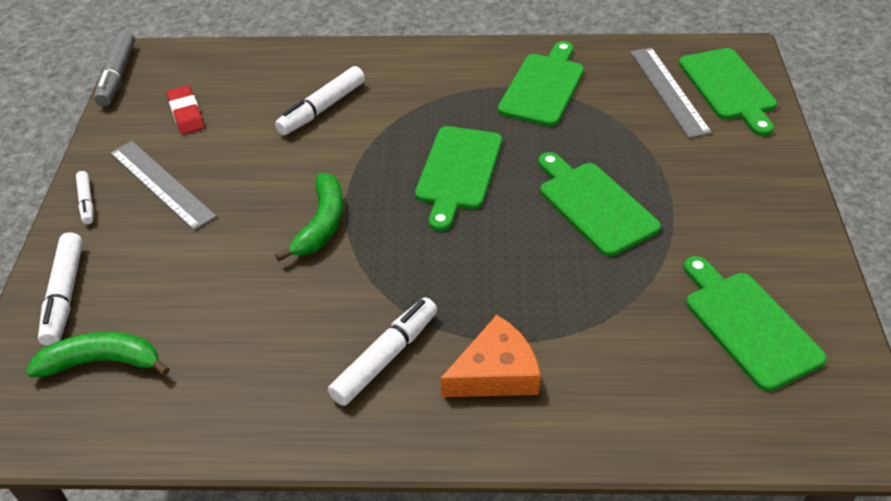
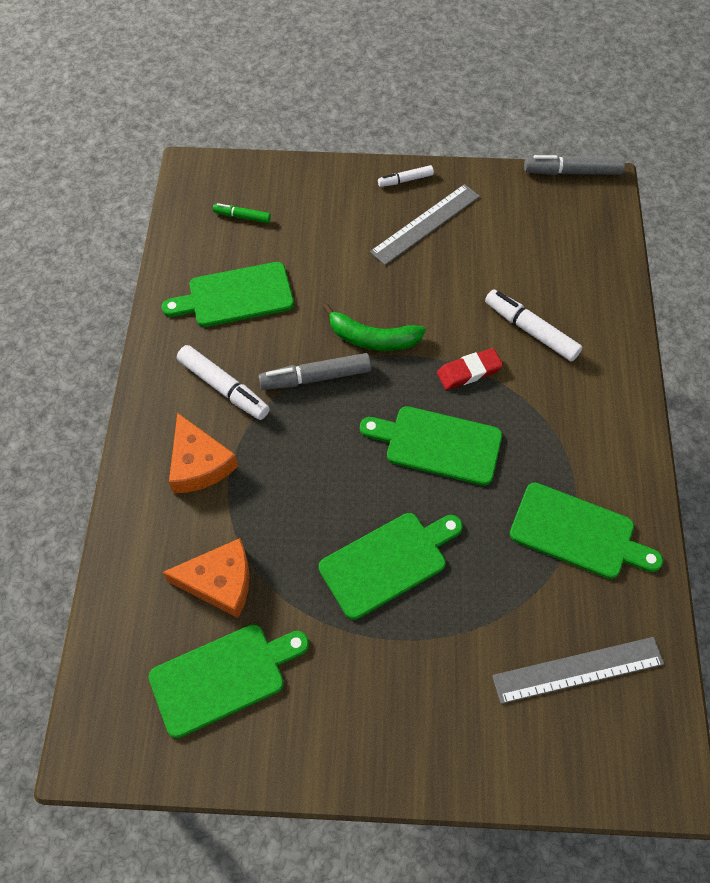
camera: 90 degrees right, 15 degrees up
green banana [26,332,169,378] -> green marker [213,203,271,223]
white marker [38,232,83,346] -> none
red eraser [166,86,205,135] -> red eraser moved to [437,348,503,390]
green cutting board [679,48,777,136] -> green cutting board moved to [162,262,294,327]
none -> orange cheese [162,538,250,618]
none -> grey marker [259,353,371,390]

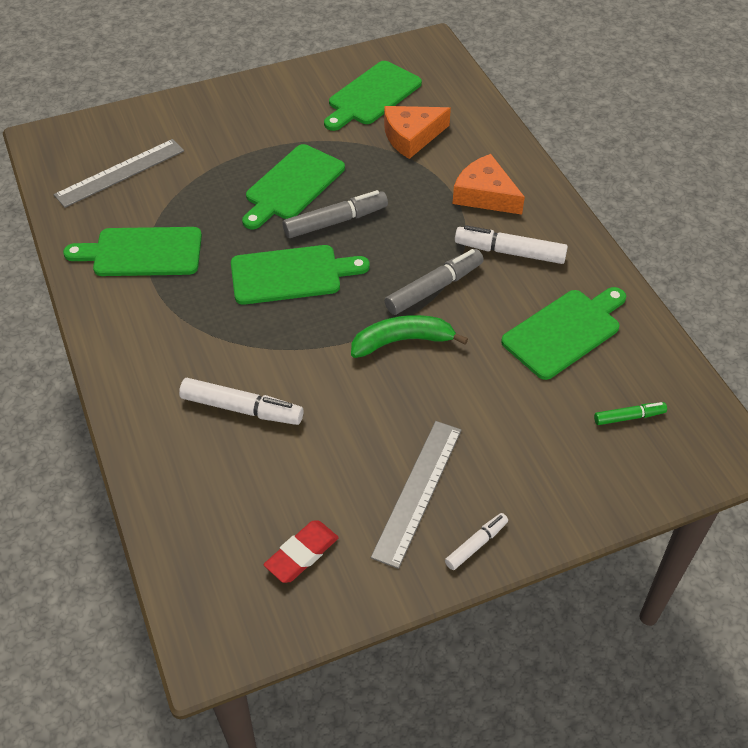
camera: 155 degrees right, 10 degrees down
red eraser [437,348,503,390] -> red eraser moved to [264,521,339,583]
grey marker [524,155,625,175] -> grey marker moved to [283,190,388,238]

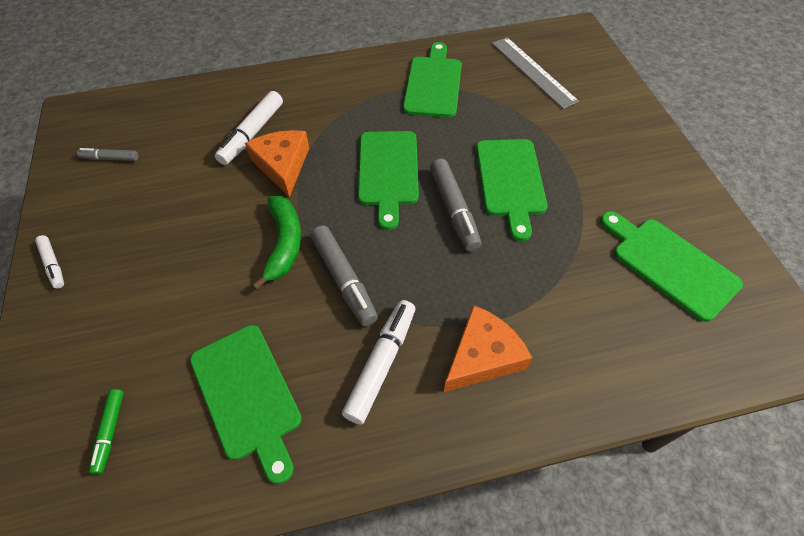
camera: 100 degrees right, 5 degrees up
green cutting board [242,144,345,229] -> green cutting board turned 135 degrees counterclockwise [476,139,547,241]
red eraser [264,521,339,583] -> grey marker [77,148,138,161]
grey ruler [371,421,462,569] -> none
orange cheese [384,106,451,159] -> orange cheese moved to [245,130,309,197]

